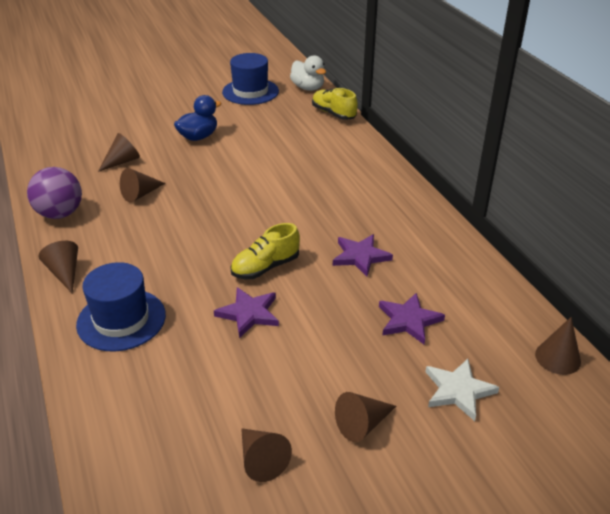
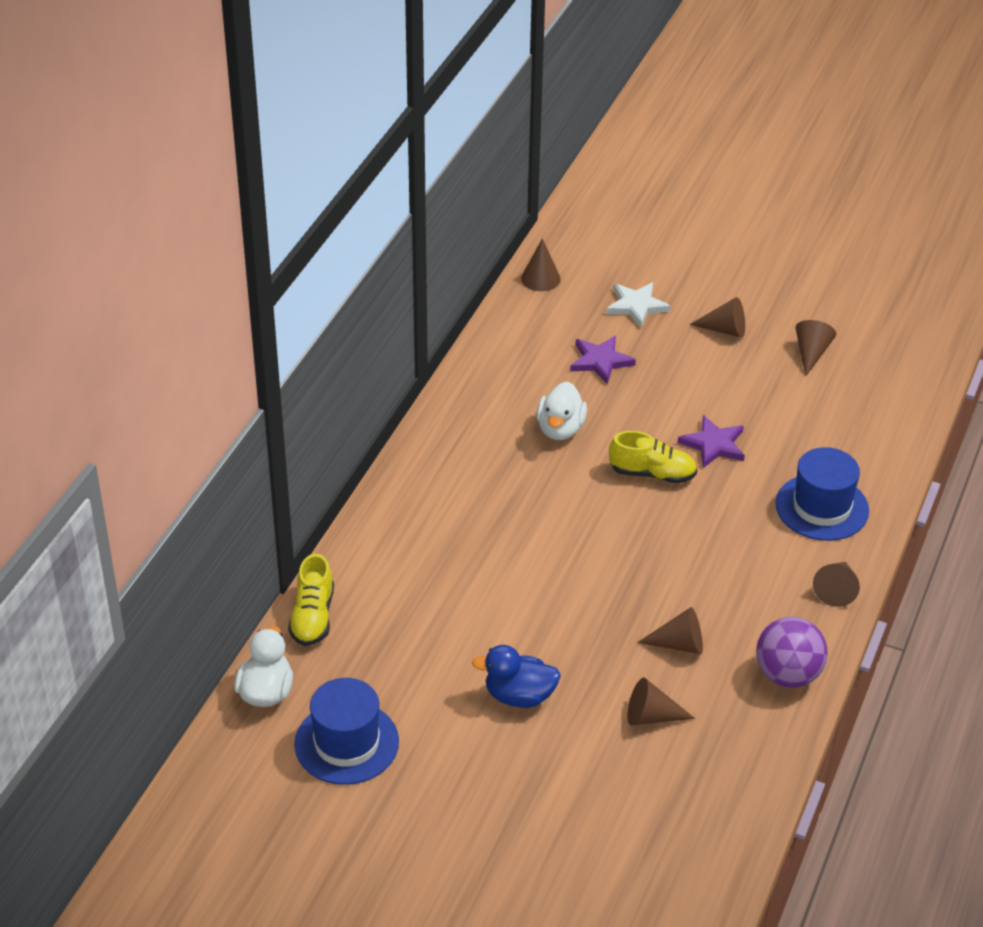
camera: 135 degrees left, 5 degrees up
purple star [333,234,393,277] -> white duck [536,381,587,440]

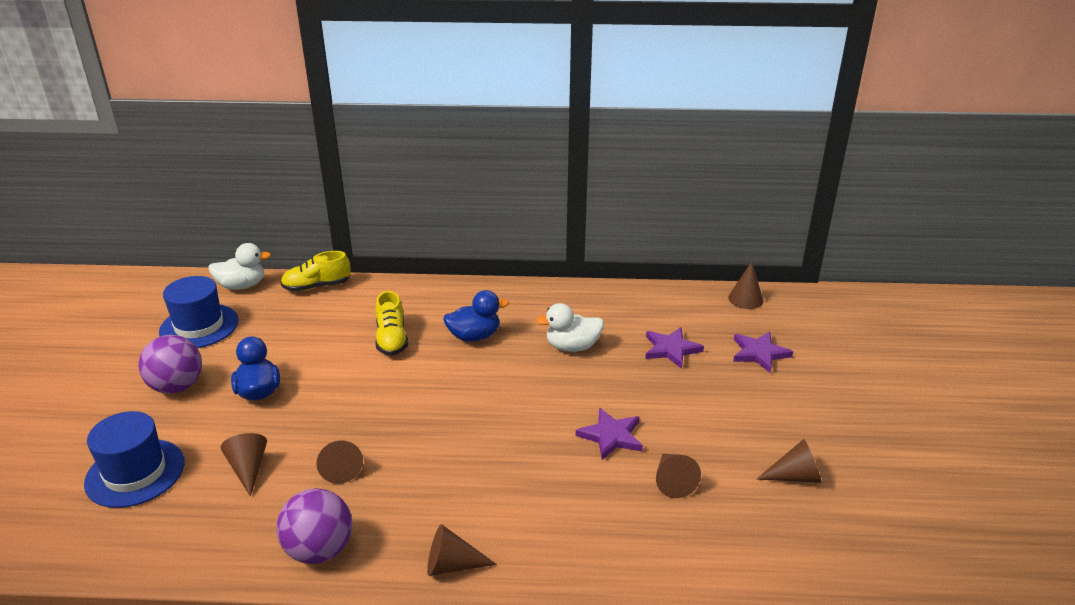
camera: 70 degrees right, 10 degrees down
white star [606,282,670,327] -> purple star [733,331,793,373]
yellow shoe [609,431,697,484] -> yellow shoe moved to [375,291,408,356]
brown cone [689,297,745,338] -> brown cone moved to [656,454,701,498]
blue hat [775,447,869,541] -> blue hat moved to [84,411,185,508]
none -> purple ball [138,335,202,394]
none -> blue duck [443,290,509,342]

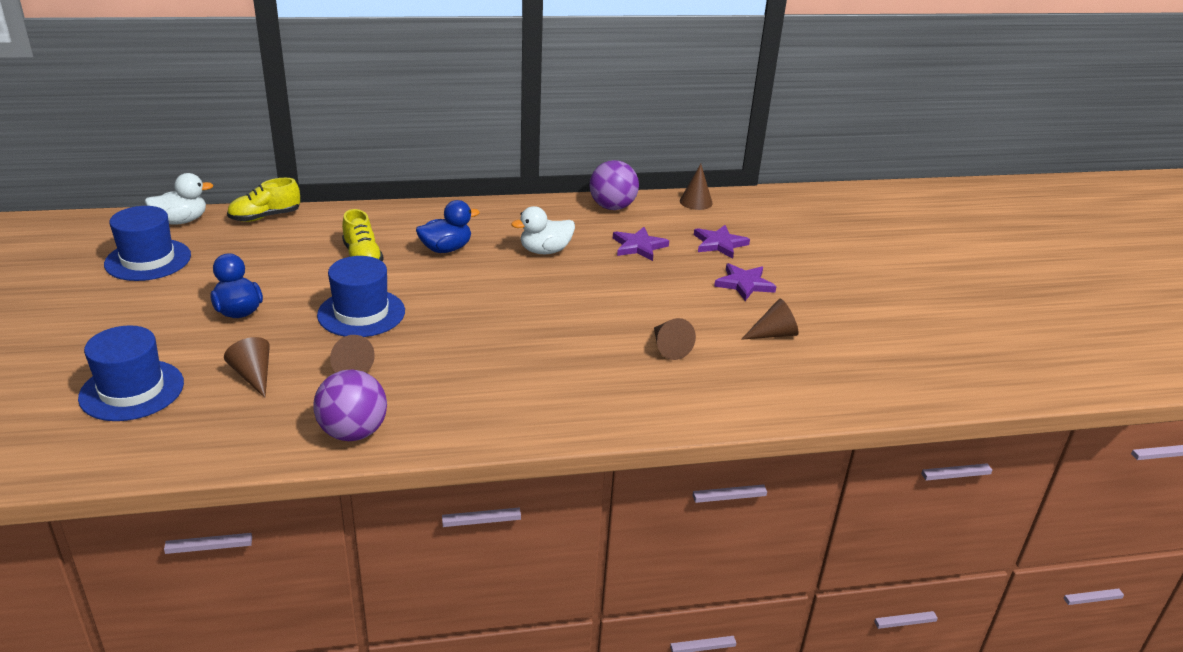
camera: 15 degrees left, 0 degrees up
purple ball [138,335,202,394] -> purple ball moved to [589,160,639,210]
brown cone [427,524,497,576] -> none
purple star [576,408,643,460] -> purple star moved to [714,263,777,301]
none -> blue hat [317,256,405,337]

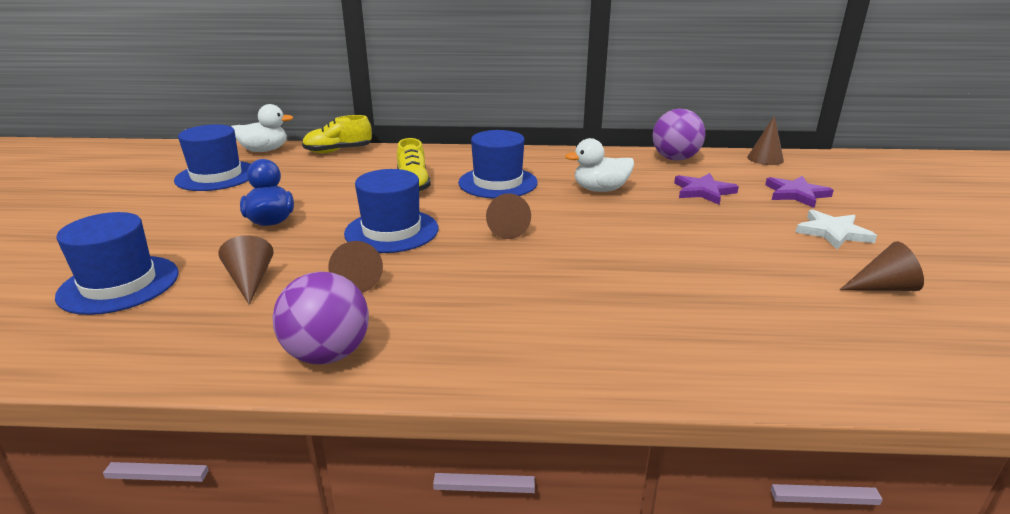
camera: 15 degrees right, 5 degrees down
blue duck [416,200,480,253] -> blue hat [458,130,538,198]
brown cone [654,318,696,360] -> brown cone moved to [486,193,531,239]
purple star [714,263,777,301] -> white star [795,209,877,249]

